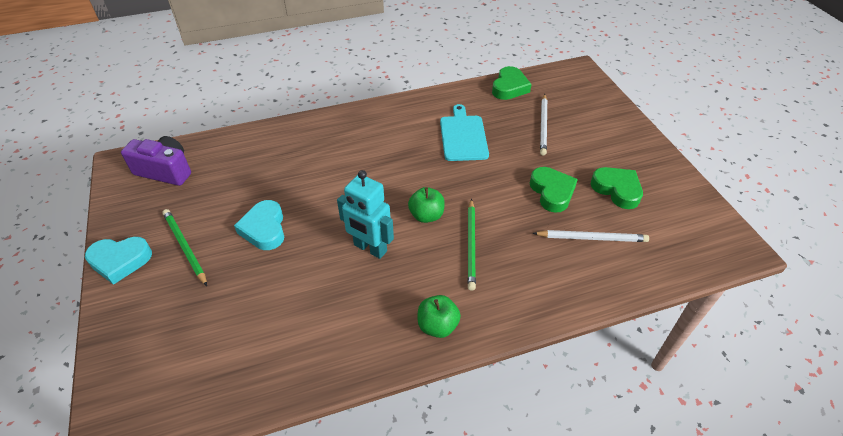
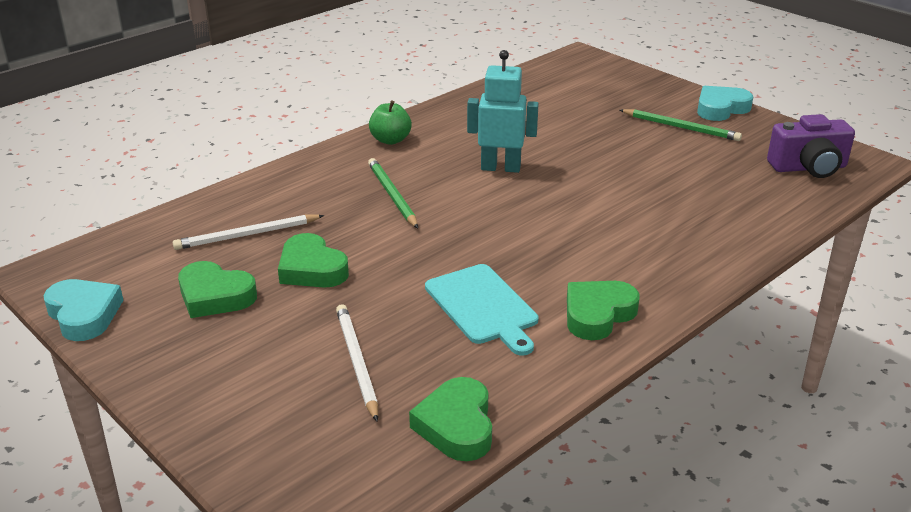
camera: 155 degrees right, 15 degrees down
turquoise heart [234,200,284,250] -> turquoise heart moved to [43,279,123,341]
green apple [408,187,445,223] -> none
none -> green heart [567,281,640,340]

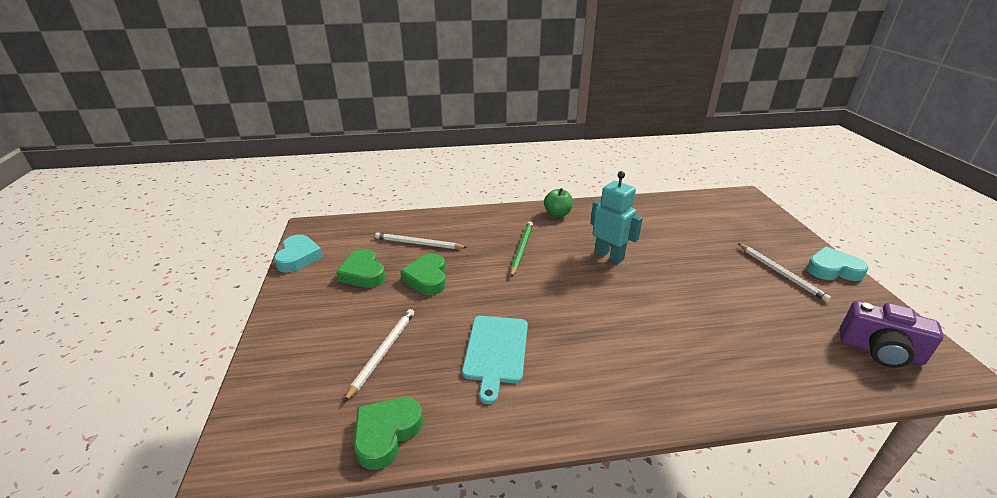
camera: 35 degrees right, 0 degrees up
green heart [567,281,640,340] -> none
green pencil [620,109,742,141] -> white pencil [738,243,831,302]

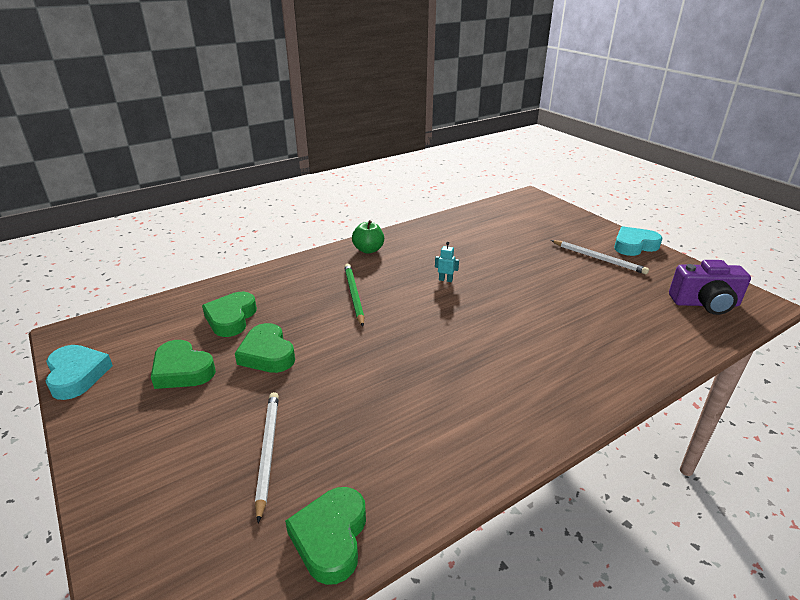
camera: 25 degrees left, 0 degrees up
white pencil [375,233,468,249] -> green heart [202,292,257,337]
turquoise cutting board [462,316,528,404] -> none
turquoise robot [590,171,643,264] -> turquoise robot [435,242,459,282], size x0.44

